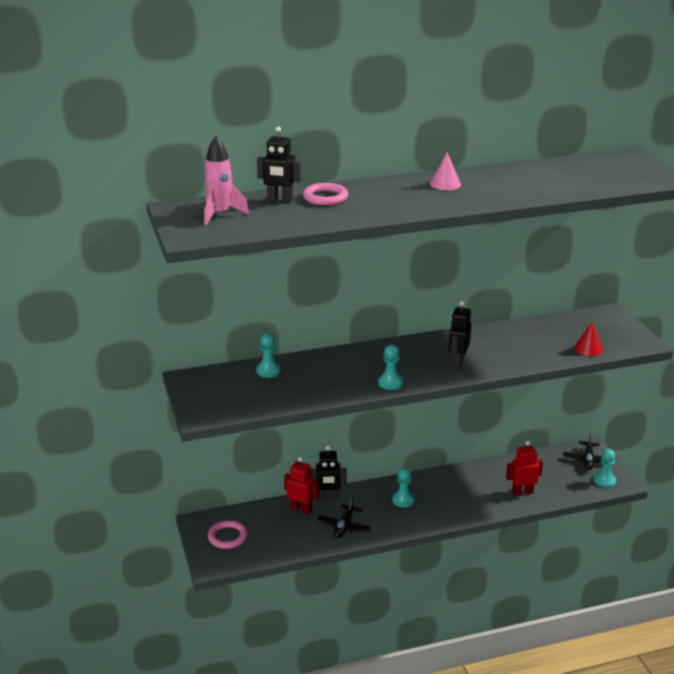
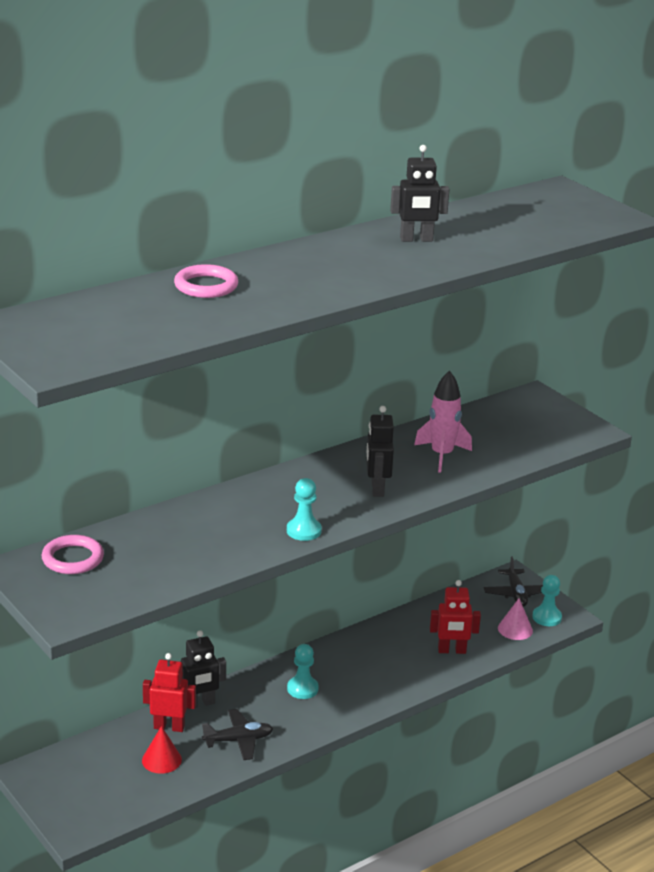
camera: 20 degrees left, 0 degrees up
pink rocket [204,136,249,225] -> pink rocket moved to [414,370,472,473]
pink ring [208,520,248,549] -> pink ring moved to [42,535,104,574]
turquoise pawn [256,333,281,378] -> none
black robot [257,126,301,203] -> black robot moved to [390,145,450,242]
black plane [317,496,371,538] -> black plane turned 105 degrees counterclockwise [202,709,273,760]
pink cone [430,152,461,190] -> pink cone moved to [498,598,533,640]
red robot [506,441,543,496] -> red robot turned 150 degrees counterclockwise [430,580,481,654]
red cone [574,322,603,356] -> red cone moved to [142,726,182,774]

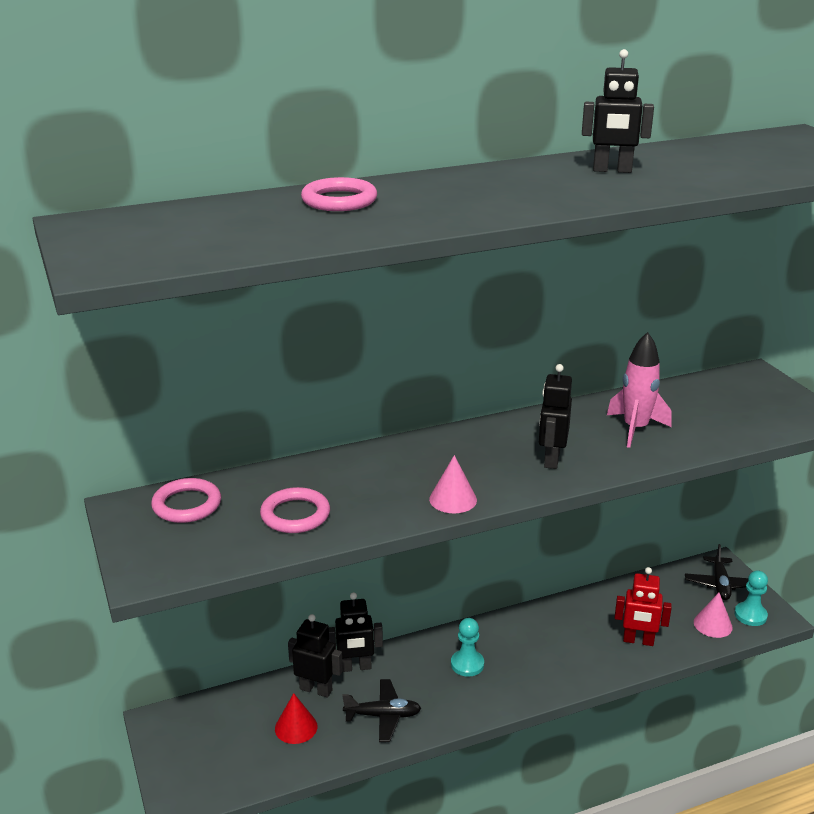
camera: 15 degrees right, 0 degrees up
red robot [143,653,196,732] -> black robot [288,614,343,698]
turquoise pawn [287,478,322,541] -> pink cone [429,455,477,513]
none -> pink ring [260,487,330,533]

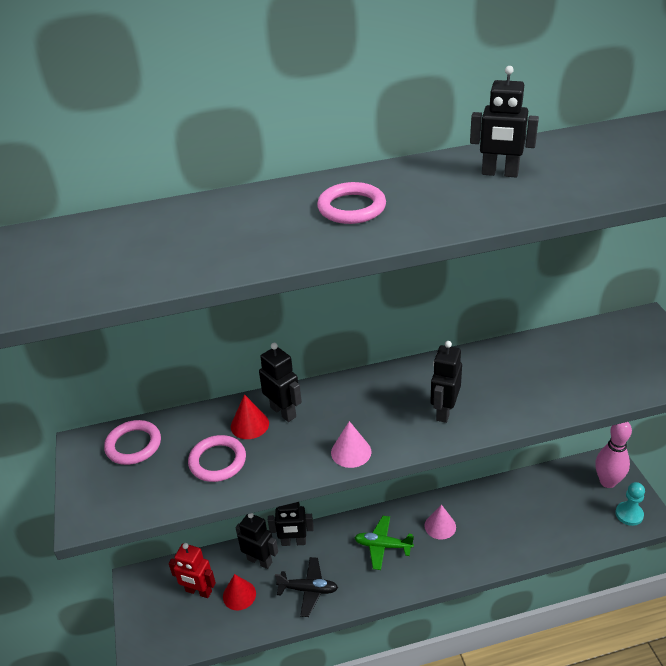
camera: 10 degrees right, 10 degrees up
pink ring [301,177,377,211] -> pink ring moved to [317,182,386,224]
turquoise pawn [451,618,484,677] -> green plane [354,516,414,570]
pink rocket [607,332,672,448] -> none
red robot [615,567,672,646] -> red robot moved to [169,543,216,598]
black plane [685,544,748,600] -> pink bowling pin [595,422,632,488]
pink cone [694,593,733,638] -> pink cone moved to [425,504,456,540]
none -> red cone [231,394,269,439]
none -> black robot [259,343,302,422]

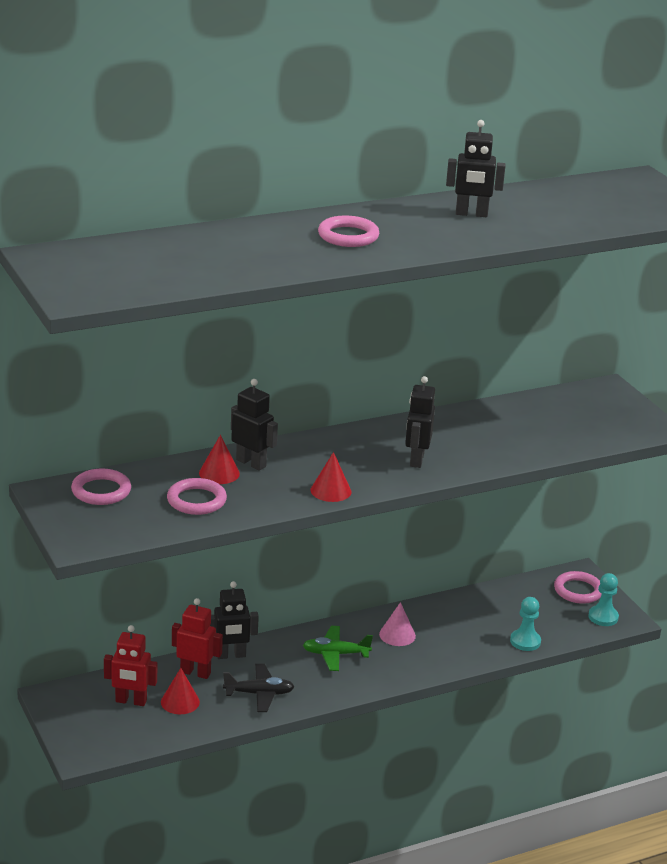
camera: 15 degrees left, 10 degrees down
black robot [236,513,278,569] -> red robot [172,598,223,679]
pink cone [331,421,372,468] -> red cone [311,452,351,502]
pink bowling pin [595,422,632,488] -> pink ring [554,571,602,604]
none -> turquoise pawn [510,597,541,651]

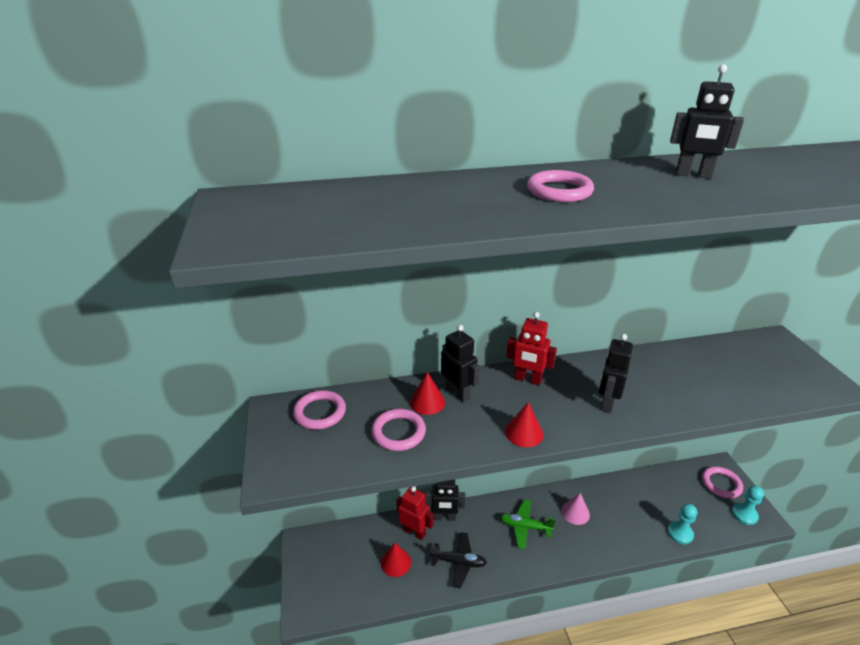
camera: 15 degrees right, 5 degrees up
red robot [104,625,157,706] -> red robot moved to [506,312,557,385]

